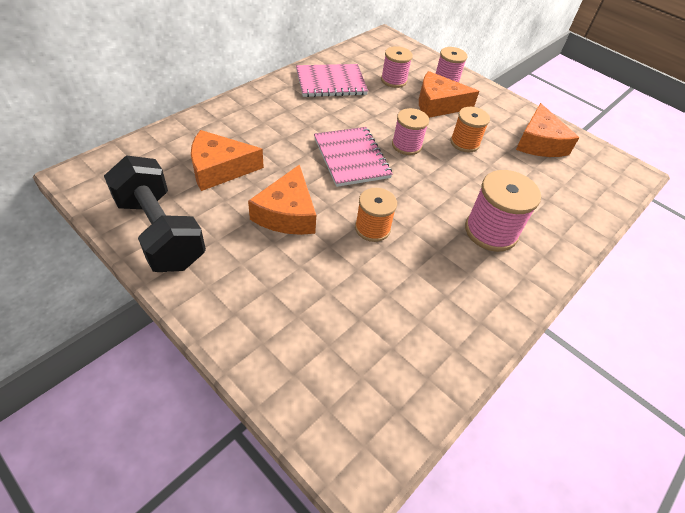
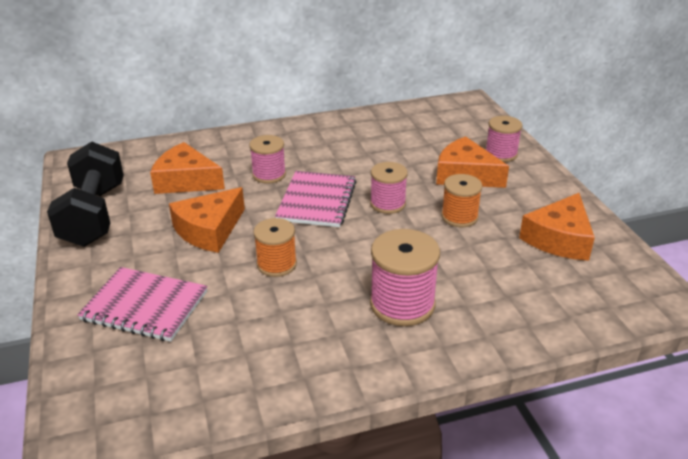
camera: 35 degrees right, 15 degrees down
pink notebook [296,64,368,97] -> pink notebook moved to [77,267,207,342]
pink spool [381,46,413,88] -> pink spool moved to [249,135,286,184]

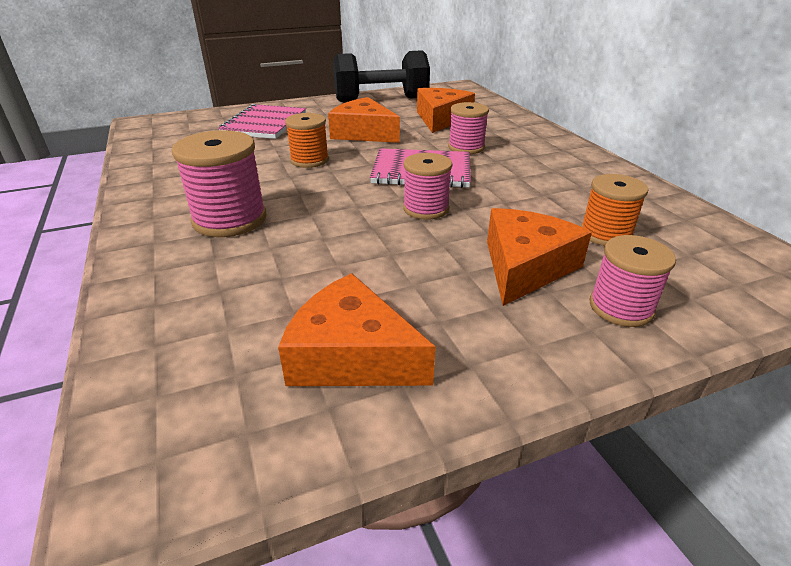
camera: 85 degrees right, 0 degrees up
orange spool [441,174,482,227] -> orange spool moved to [581,174,648,246]

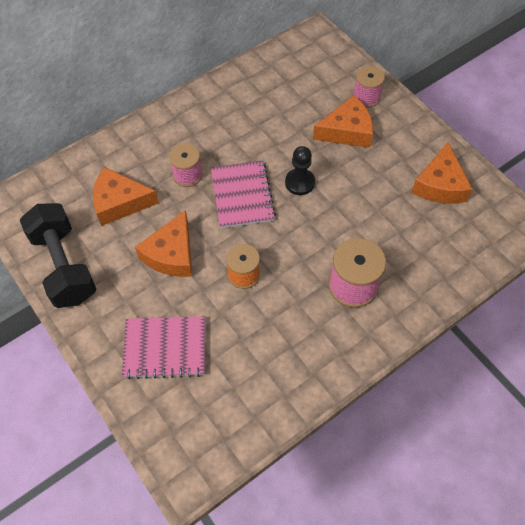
camera: 105 degrees left, 25 degrees up
pink spool [403,153,452,220] -> black pawn [285,146,315,195]
orange cheese [487,208,592,306] -> orange cheese turned 150 degrees clockwise [313,95,373,148]
orange spool [581,174,648,246] -> none

